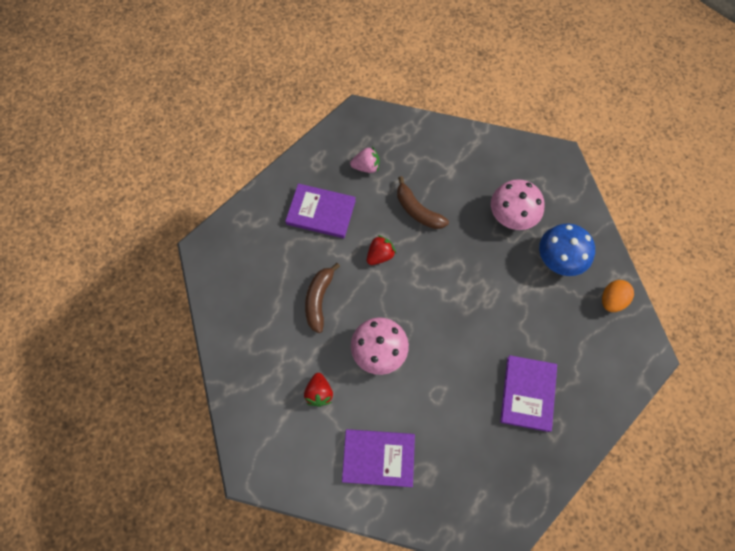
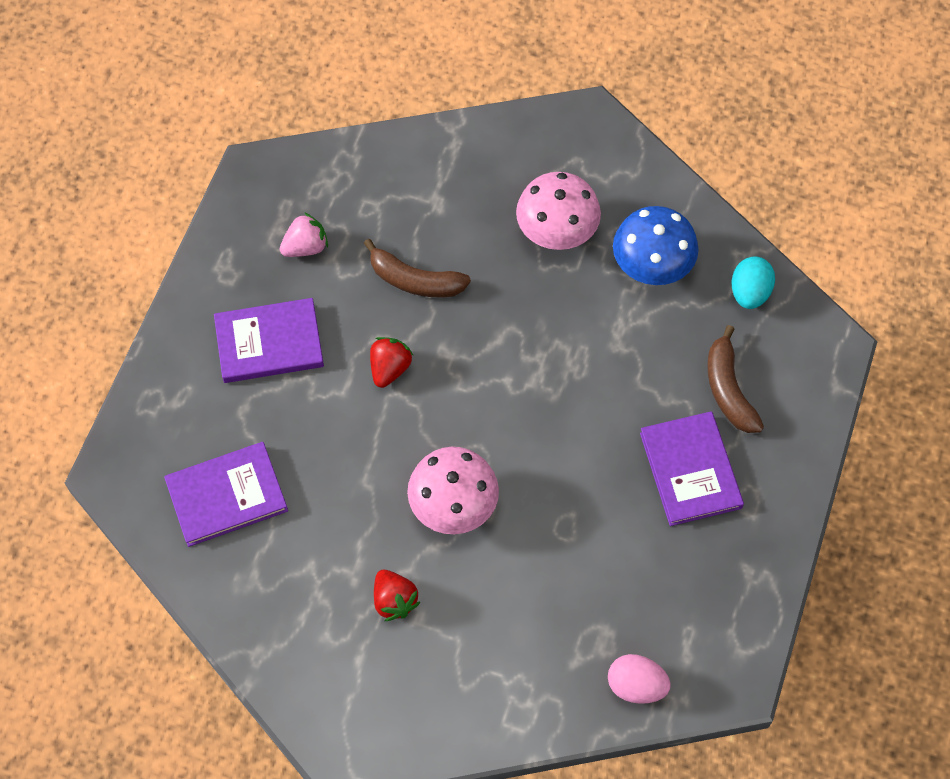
camera: 25 degrees left, 5 degrees down
brown banana [305,263,340,333] -> brown banana moved to [707,325,764,433]
purple book [342,429,415,487] -> purple book moved to [164,442,288,547]
orange egg [602,280,634,312] -> turquoise egg [732,256,775,309]
none -> pink egg [608,654,671,704]

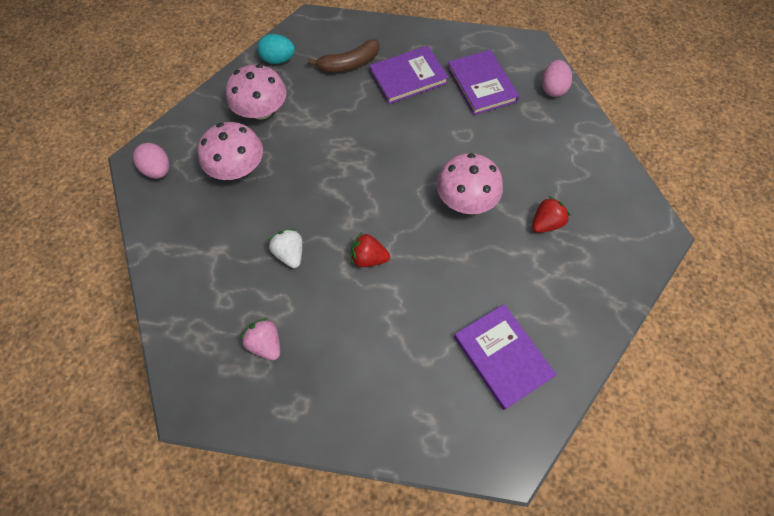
camera: 100 degrees left, 0 degrees up
purple book [214,298,324,383] -> purple book moved to [447,50,519,115]
brown banana [364,239,471,297] -> white strawberry [268,228,302,268]
blue mushroom [613,206,699,285] -> pink mushroom [225,64,287,120]
none -> pink egg [133,143,170,179]

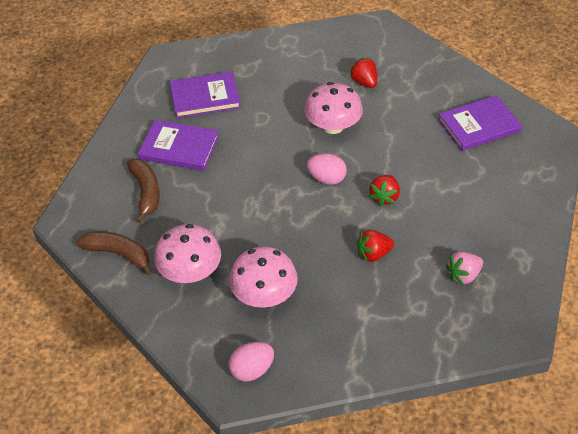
camera: 80 degrees left, 15 degrees down
turquoise egg [257,34,295,64] -> brown banana [77,231,152,276]
white strawberry [268,228,302,268] -> red strawberry [357,230,394,263]
purple book [369,46,449,104] -> purple book turned 60 degrees counterclockwise [138,120,219,171]
pink egg [542,60,572,97] -> pink egg moved to [307,153,347,185]

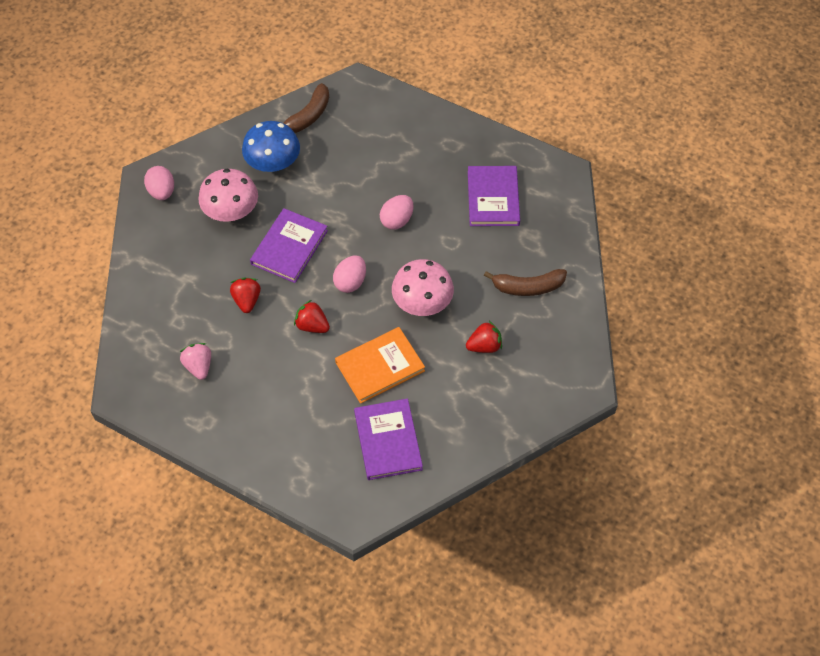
camera: 100 degrees right, 10 degrees up
brown banana [127,159,160,223] -> brown banana moved to [484,269,567,296]
purple book [138,120,219,171] -> purple book moved to [250,208,328,283]
pink mushroom [154,224,221,283] -> blue mushroom [242,121,300,172]
none -> orange book [335,327,425,404]
none -> pink egg [380,195,414,230]

